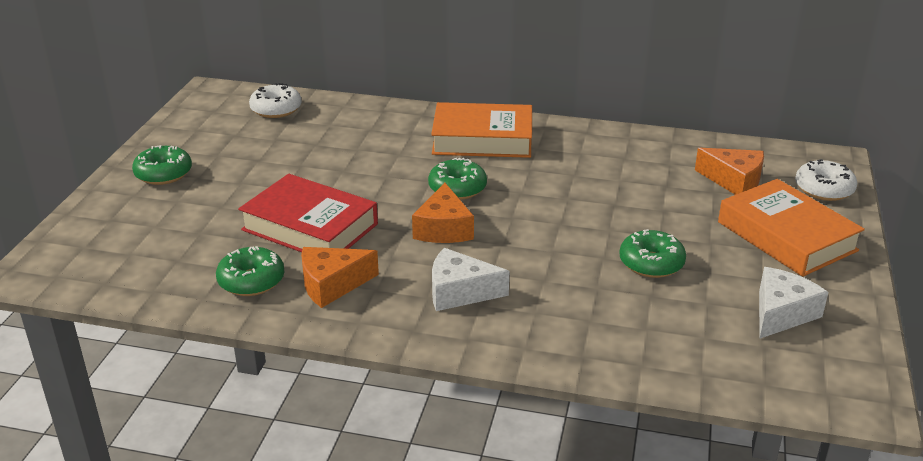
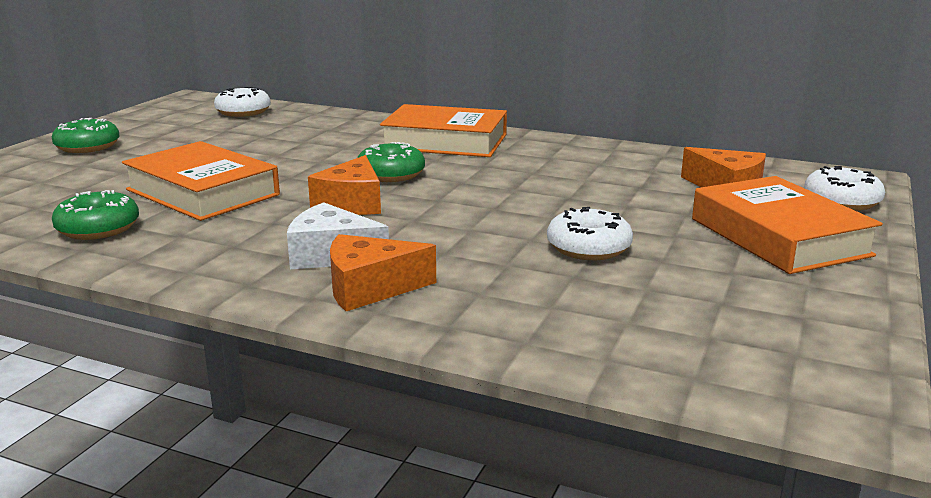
camera: 10 degrees right, 10 degrees down
red book [238,174,378,252] -> orange book [122,141,280,221]
orange cheese [301,247,379,308] -> orange cheese moved to [330,234,436,311]
green donut [619,229,686,278] -> white donut [547,207,633,260]
white cheese [759,267,829,338] -> none

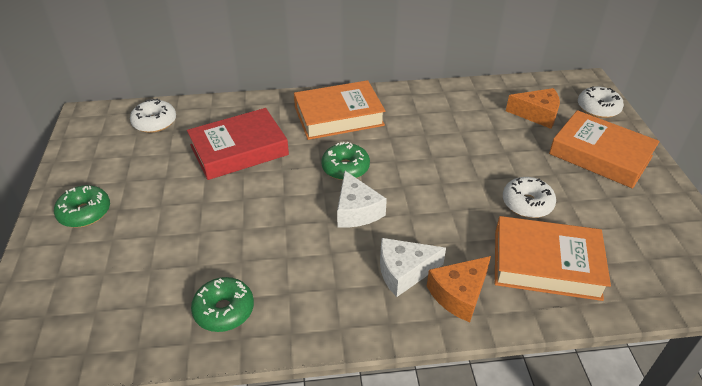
camera: 30 degrees left, 20 degrees up
orange book [122,141,280,221] -> orange book moved to [495,216,611,301]
orange cheese [308,155,381,215] -> white cheese [337,171,387,228]
none -> red book [187,108,289,180]

